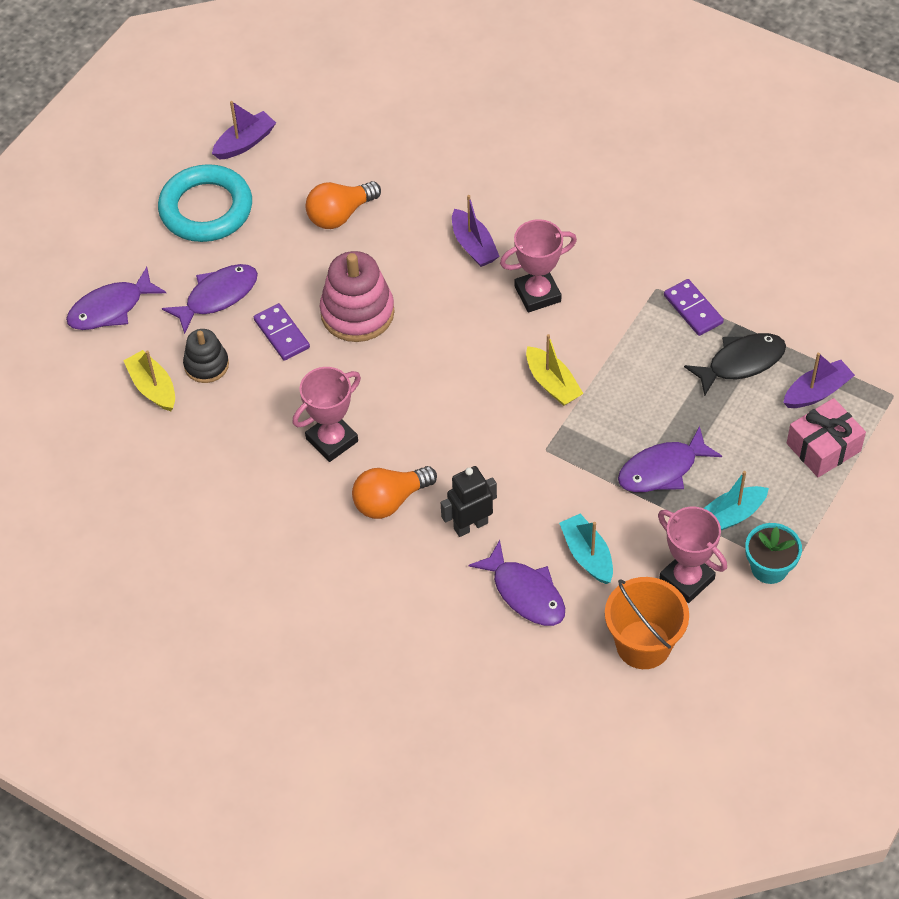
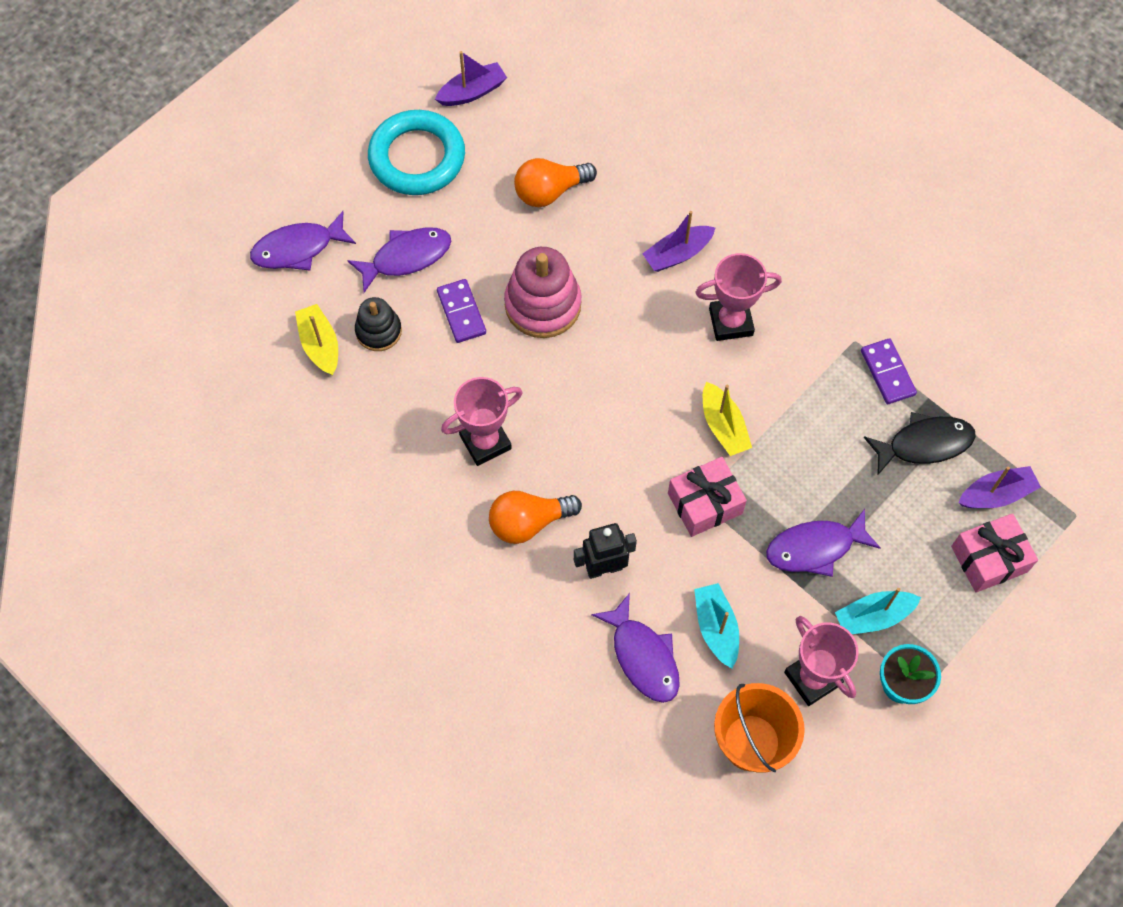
camera: 10 degrees right, 10 degrees up
purple boat [452,195,500,267] -> purple boat turned 75 degrees clockwise [642,211,715,272]
none -> pink gift [668,457,747,537]

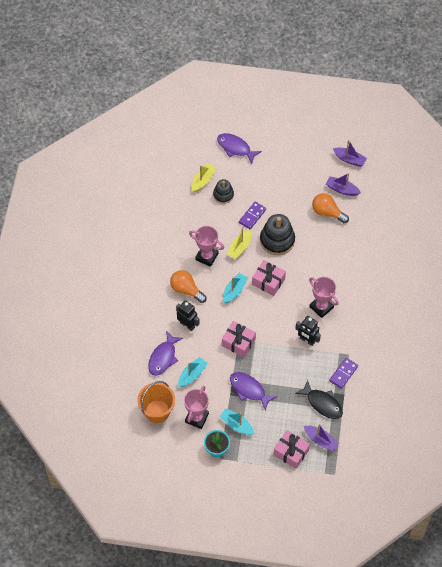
camera: 55 degrees right, 5 degrees down
purple fish [347,227,451,293] -> none
turquoise ring [368,110,465,195] -> none
pink stacking toy [504,247,581,338] -> black stacking toy [260,214,295,255]
purple boat [642,211,715,272] -> purple boat moved to [326,173,361,196]
yellow boat [703,382,752,456] -> yellow boat moved to [227,228,251,259]
none -> turquoise boat [223,273,248,303]
none -> pink gift [252,260,286,296]
none -> black robot [295,316,321,346]

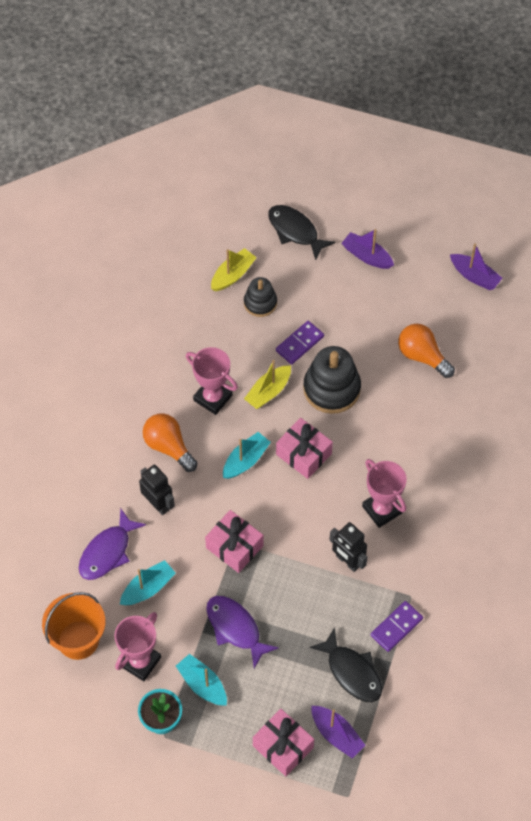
camera: 10 degrees right, 0 degrees up
purple fish [217,133,262,164] -> black fish [268,205,336,261]
purple boat [326,173,361,196] -> purple boat moved to [341,229,394,269]

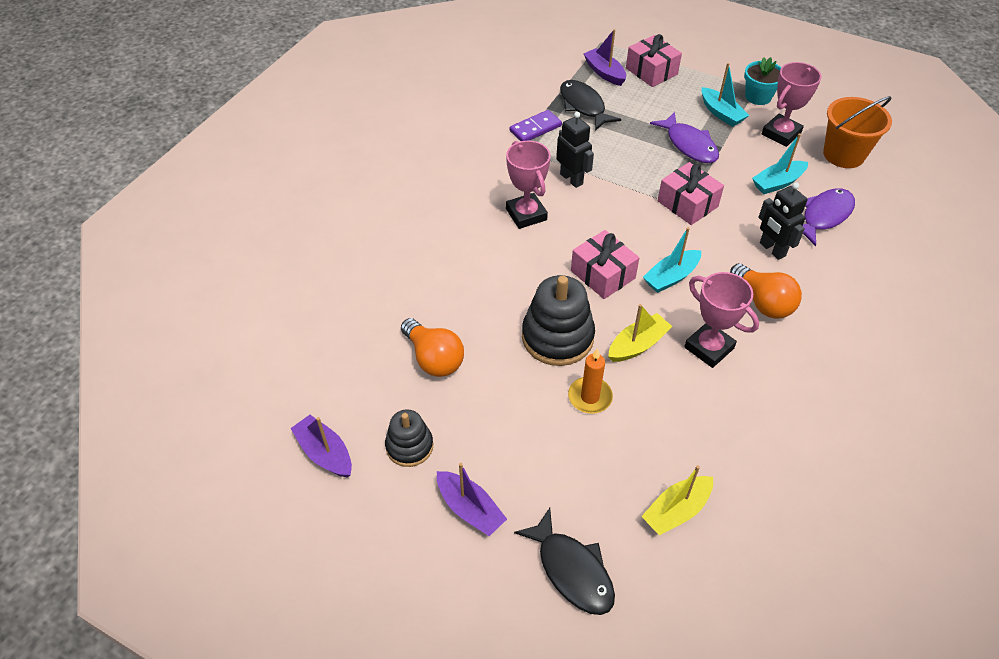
camera: 170 degrees left, 10 degrees down
black stacking toy [244,277,277,317] -> black stacking toy moved to [385,409,433,467]
purple domino [276,321,324,364] -> orange candle [568,348,613,414]

